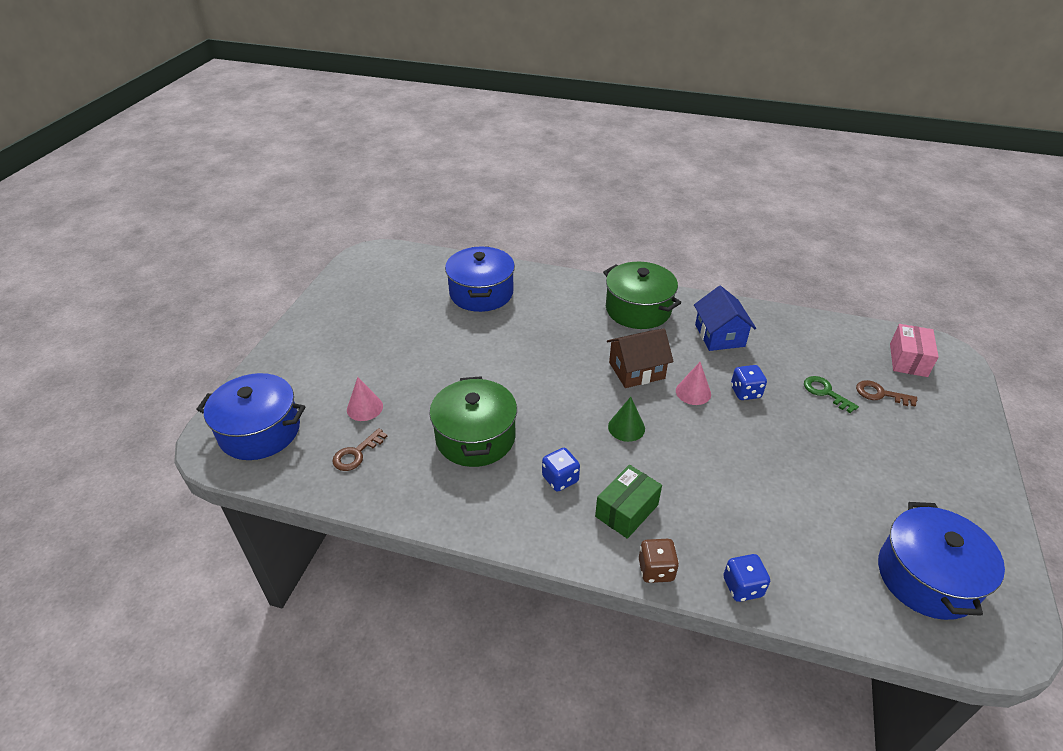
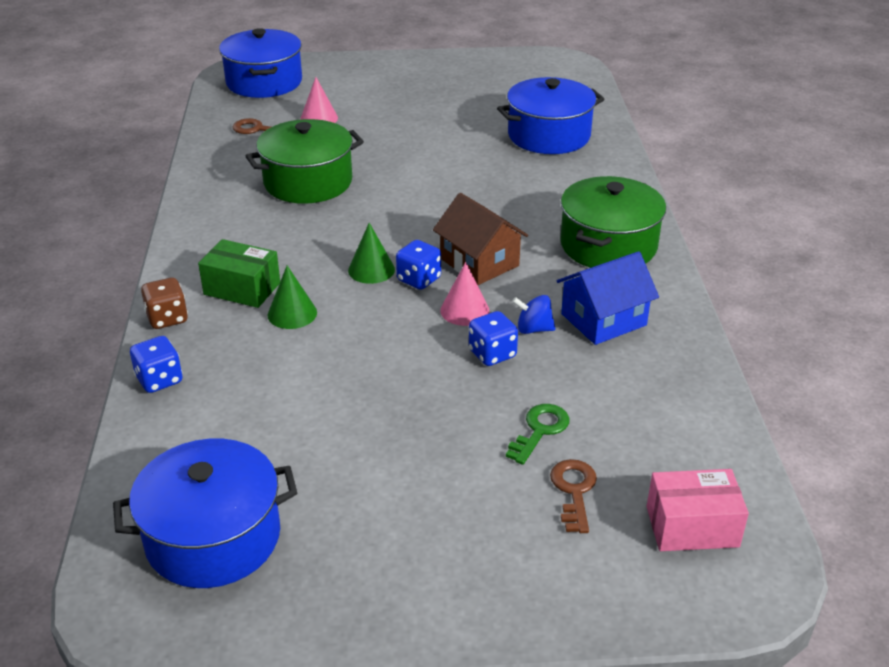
camera: 70 degrees right, 5 degrees down
blue dice [542,448,580,491] -> blue dice moved to [396,240,441,290]
none -> green cone [268,265,317,329]
none -> blue spinning top [512,295,556,334]

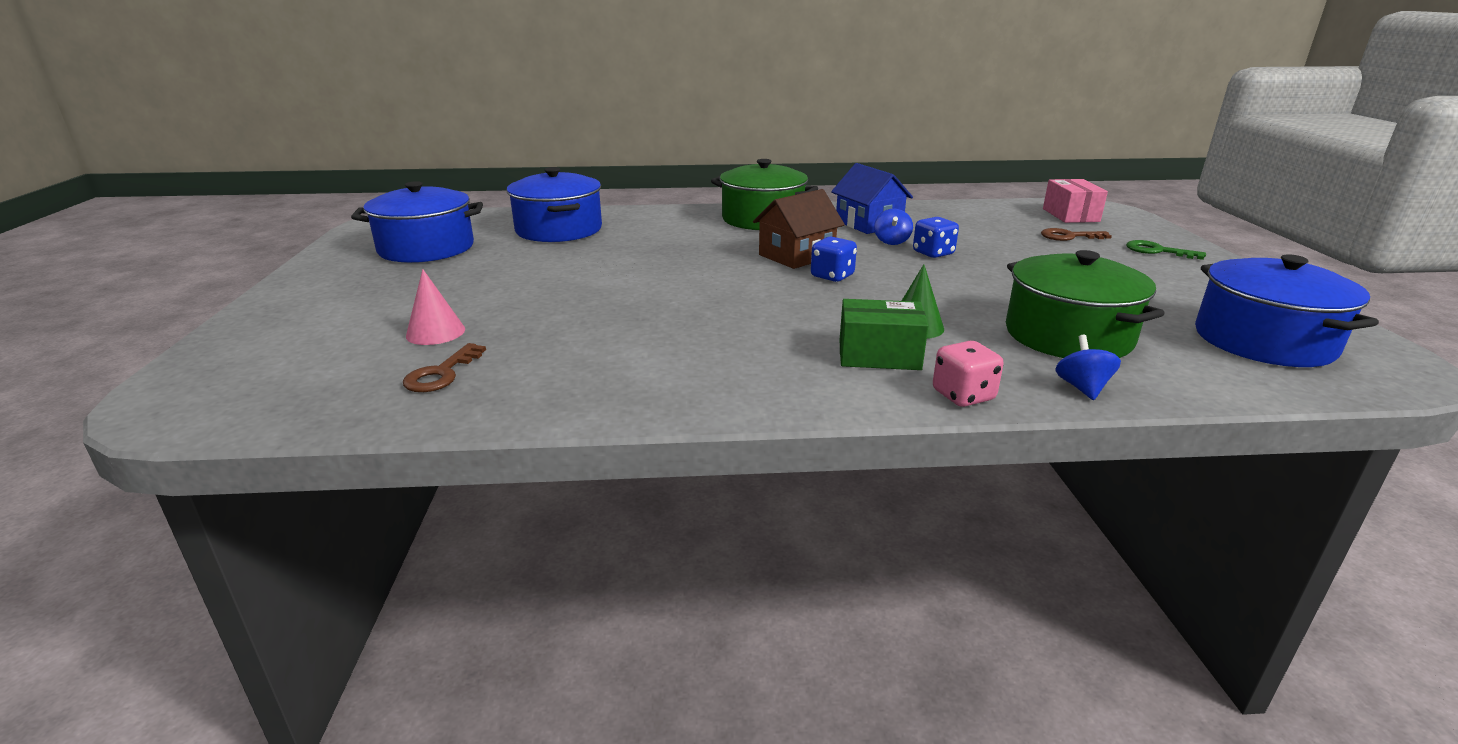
camera: 90 degrees left, 10 degrees down
blue dice [130,336,182,393] -> blue spinning top [1055,335,1121,400]
brown dice [141,278,188,329] -> pink dice [933,341,1004,407]
green box [198,239,280,308] -> green box turned 75 degrees clockwise [839,299,928,370]
blue pot [219,28,302,98] -> blue pot moved to [351,181,483,263]
green pot [246,119,364,204] -> green pot moved to [1006,250,1165,358]
green cone [348,223,395,284] -> none
pink cone [440,262,489,326] -> none
green key [506,404,570,465] -> green key moved to [1126,240,1206,260]

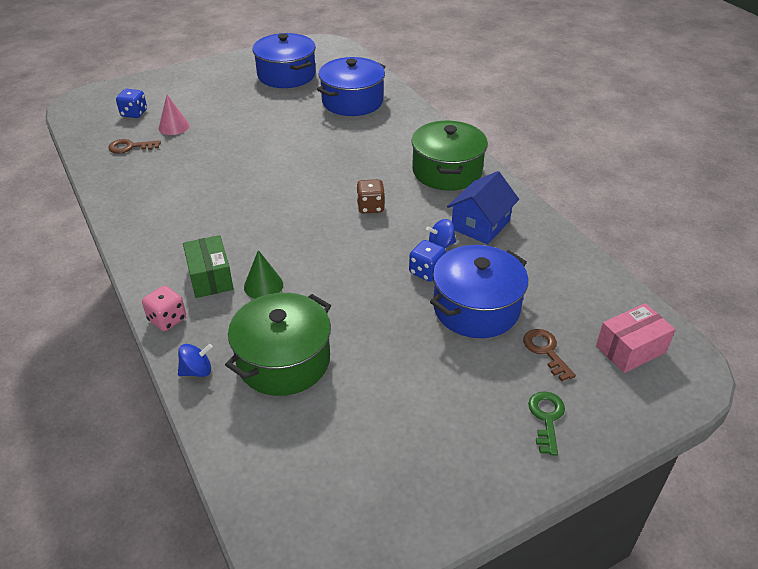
camera: 65 degrees right, 15 degrees up
brown house [753,189,845,269] -> brown dice [356,179,385,213]
blue dice [811,237,857,282] -> blue dice moved to [116,89,147,118]
blue pot [1195,254,1379,367] -> blue pot moved to [430,245,528,338]

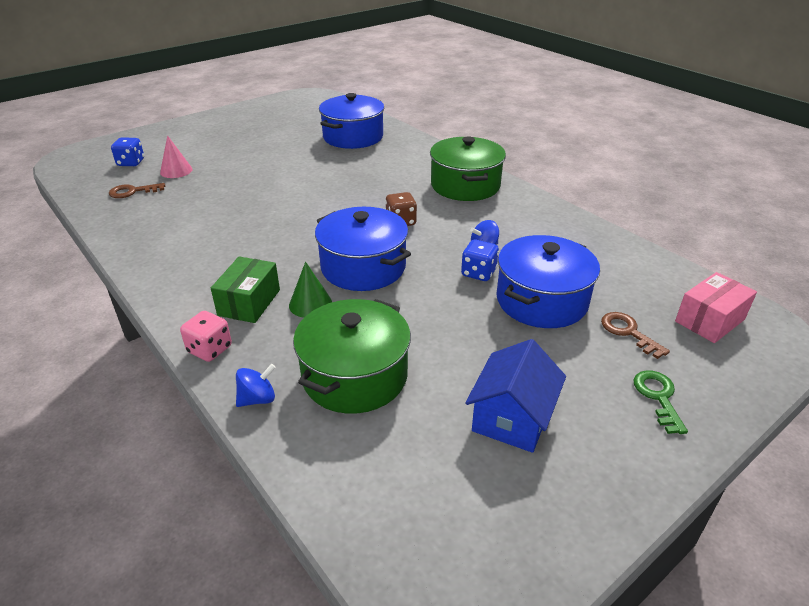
camera: 10 degrees left, 5 degrees down
green box [183,235,234,298] -> green box turned 45 degrees clockwise [211,256,280,323]
blue pot [253,33,316,88] -> blue pot moved to [315,207,411,291]
blue house [447,171,519,244] -> blue house moved to [465,339,566,453]

